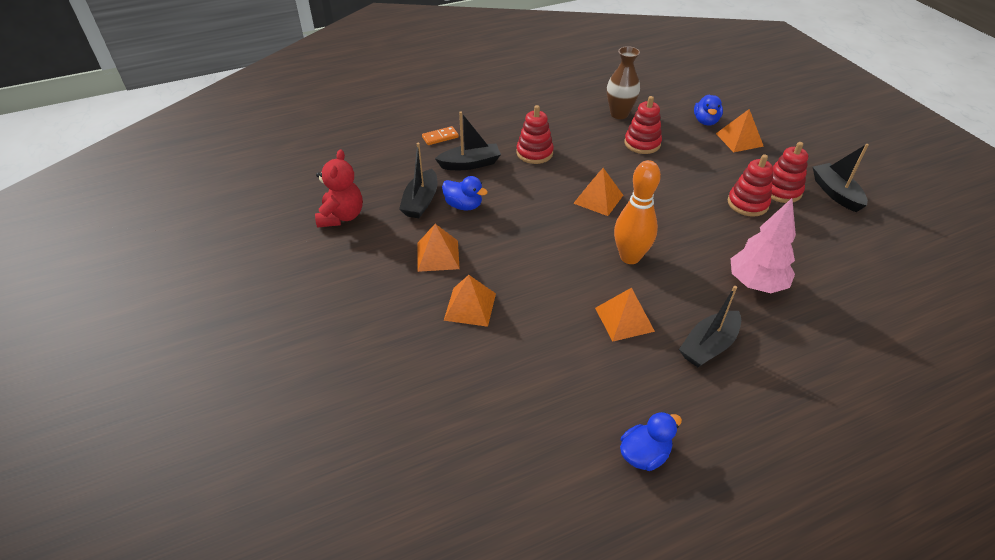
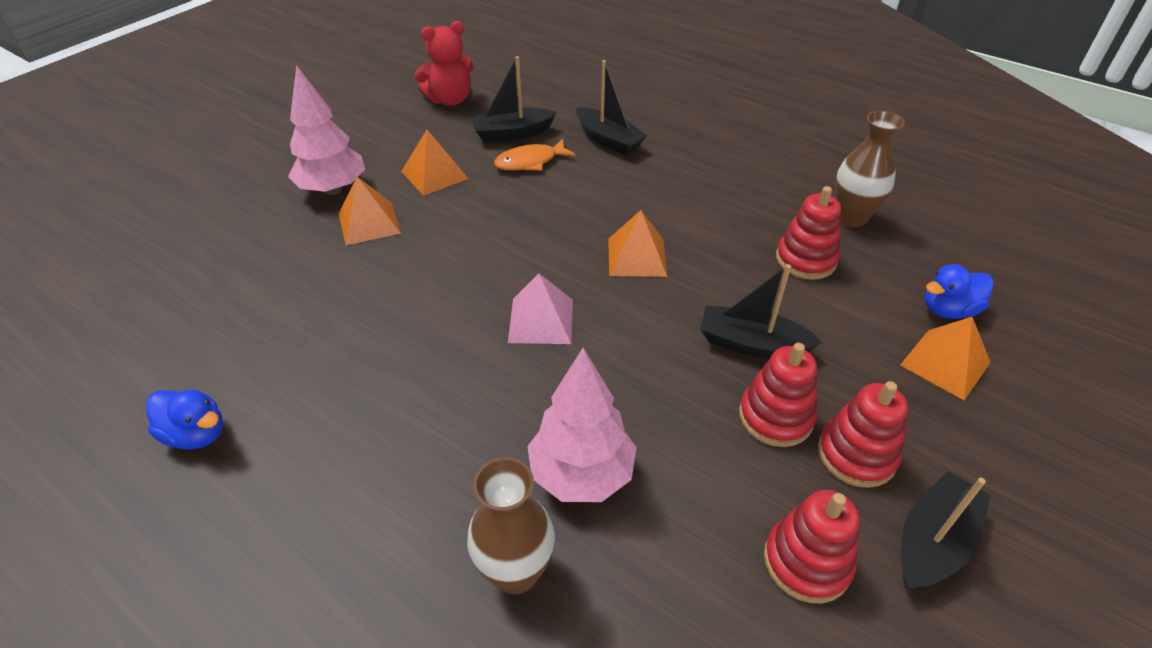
camera: 60 degrees right, 0 degrees up
orange domino [422,126,459,145] -> none
blue duck [442,176,488,211] -> orange fish [494,139,576,171]
red stacking toy [517,105,554,164] -> red stacking toy moved to [764,490,859,603]
orange pyramid [595,288,655,342] -> none
orange bowling pin [614,160,661,264] -> pink pyramid [508,274,573,344]
black boat [679,286,741,367] -> black boat moved to [700,264,822,359]
none -> pink tree [288,65,365,195]
none -> brown vase [467,457,555,595]

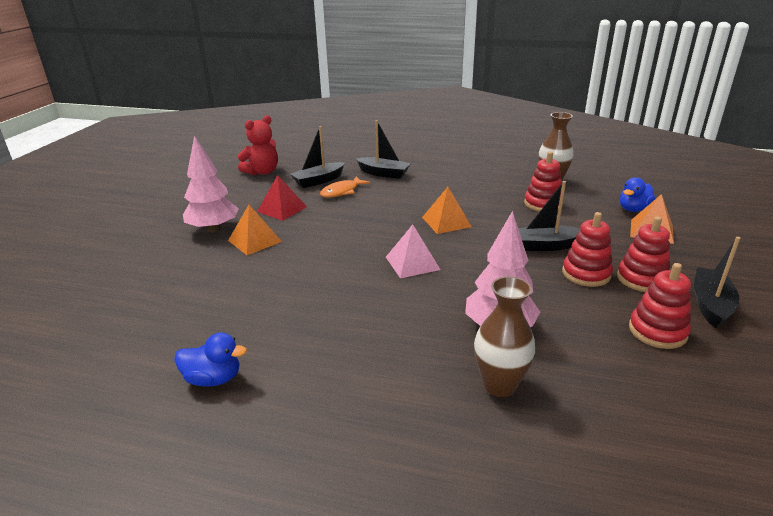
camera: 20 degrees left, 15 degrees down
orange pyramid [401,130,469,196] -> red pyramid [257,175,307,221]

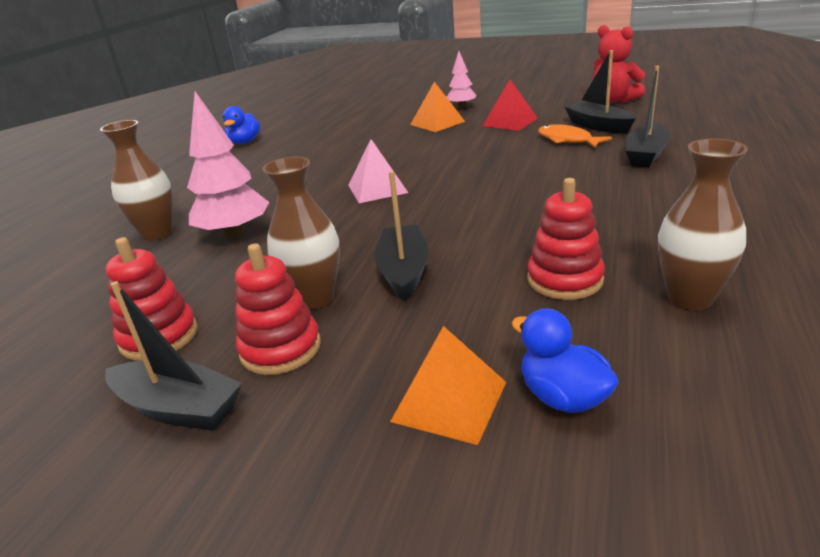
camera: 95 degrees right, 0 degrees up
pink tree [183,136,239,233] -> pink tree [447,51,476,108], size x0.58
orange pyramid [422,187,472,234] -> none
red stacking toy [562,212,613,287] -> brown vase [262,157,340,309]

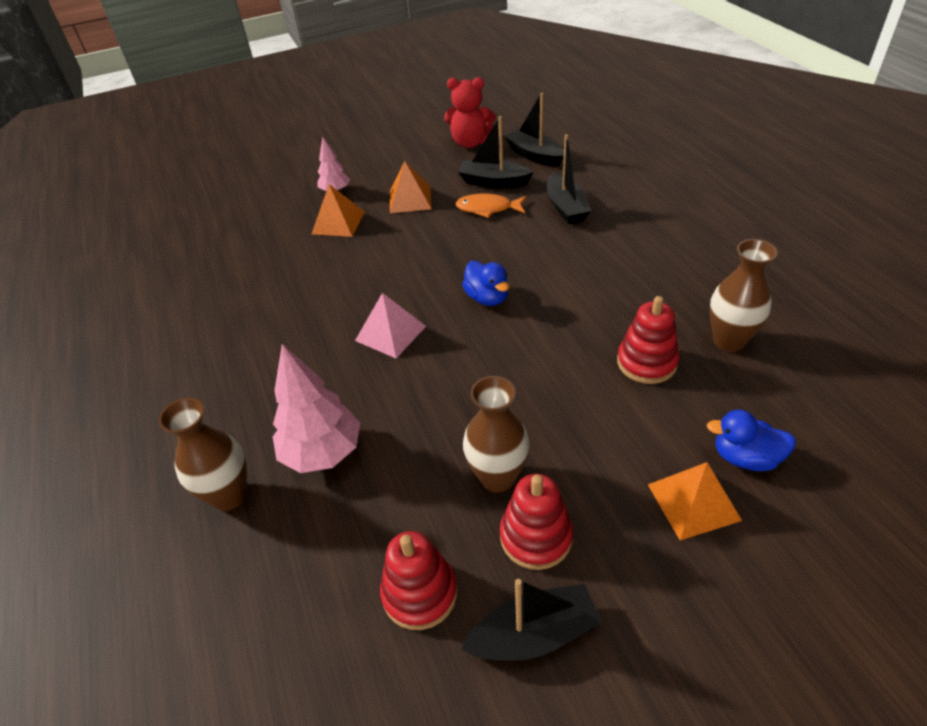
camera: 40 degrees left, 15 degrees up
blue duck [223,106,260,144] -> blue duck moved to [462,261,509,306]
black boat [374,171,429,301] -> black boat moved to [504,93,564,167]
red pyramid [483,80,538,131] -> orange pyramid [390,161,432,213]

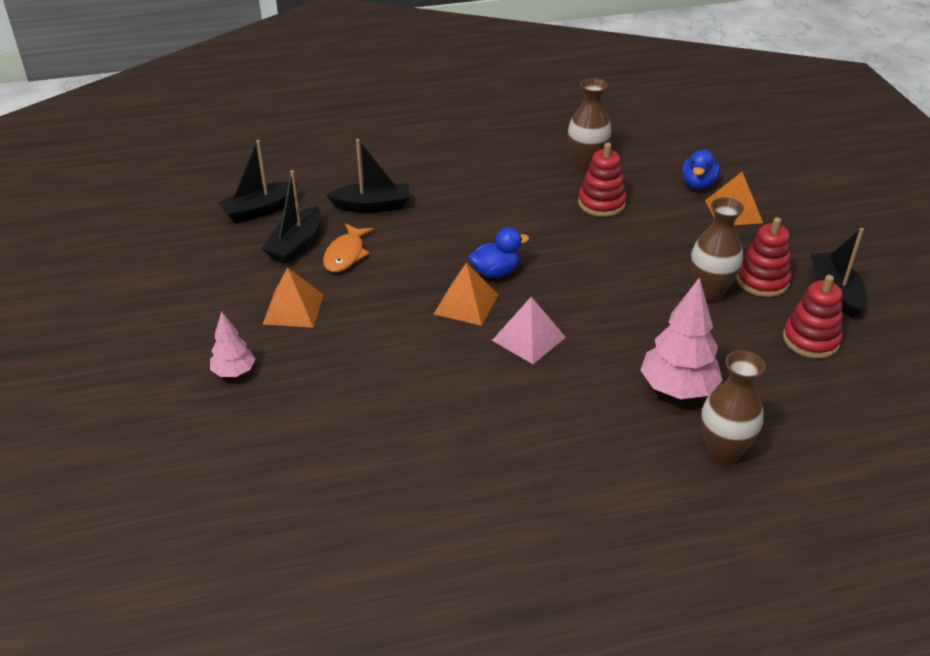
camera: 85 degrees left, 5 degrees down
orange pyramid [312,184,365,237] -> orange pyramid moved to [434,263,498,326]
red teddy bear [444,77,496,148] -> none

